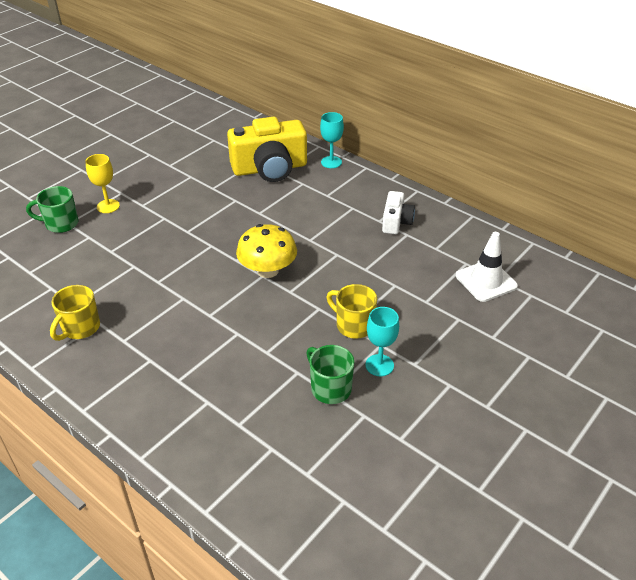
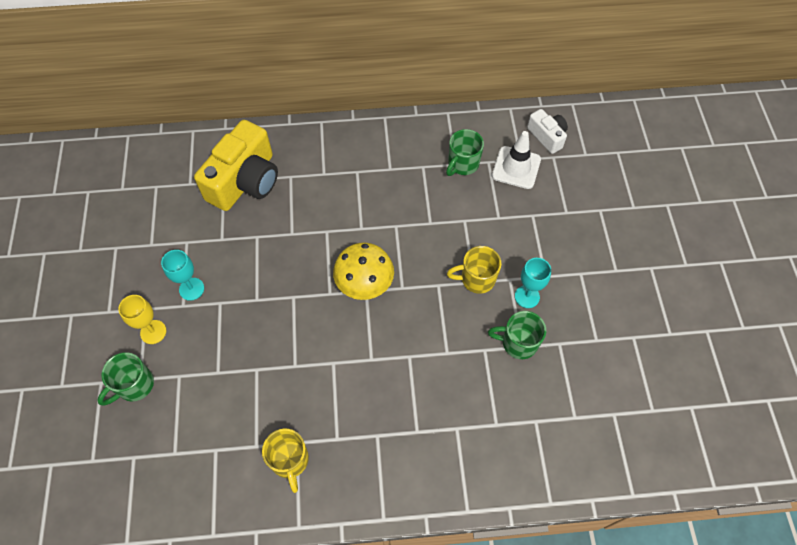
camera: 45 degrees left, 20 degrees up
turquoise goblet [320,112,344,168] -> turquoise goblet moved to [161,250,204,301]
white camera [382,191,415,234] -> white camera moved to [527,109,568,154]
none -> green mug [446,129,484,176]

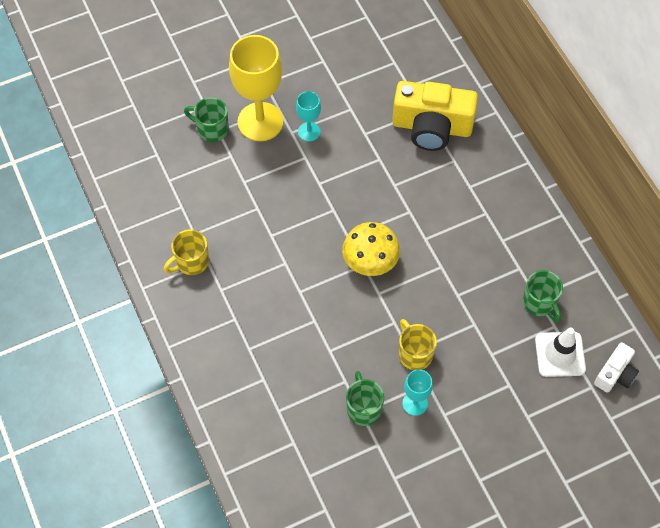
camera: 70 degrees right, 0 degrees up
yellow goblet [118,295,166,344] -> yellow goblet [229,35,283,141], size x2.04
green mug [446,129,484,176] -> green mug turned 135 degrees counterclockwise [523,270,563,322]

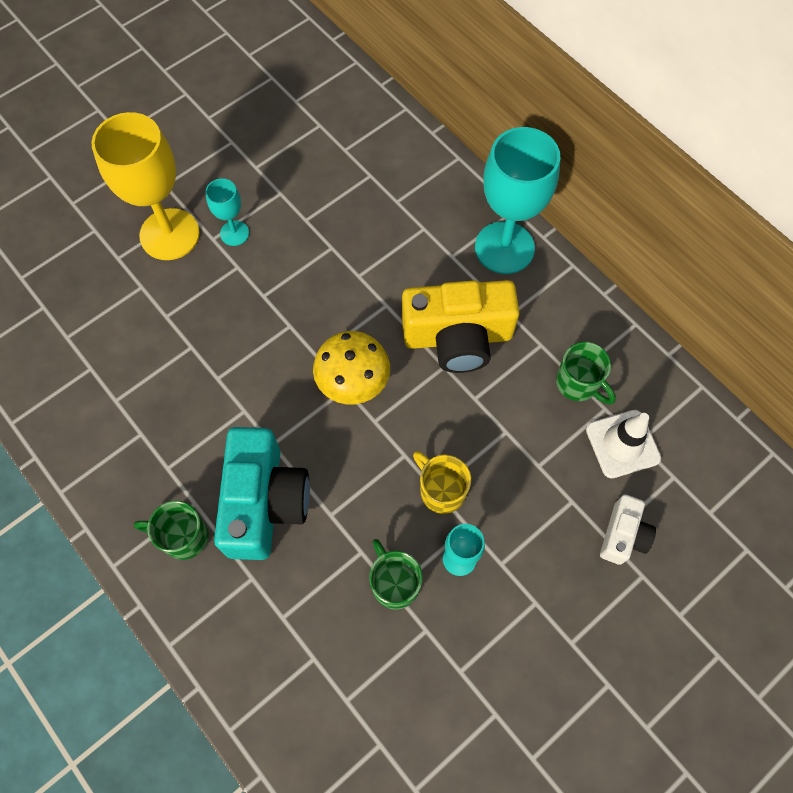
camera: 15 degrees left, 5 degrees up
yellow mug [164,229,209,275] -> none
green mug [184,97,229,142] -> green mug moved to [134,501,209,560]
yellow camera [392,81,478,151] -> yellow camera moved to [402,280,519,373]
white camera [594,342,639,393] -> white camera moved to [600,494,656,565]
none -> turquoise camera [214,427,310,560]
none -> turquoise goblet [475,127,560,274]

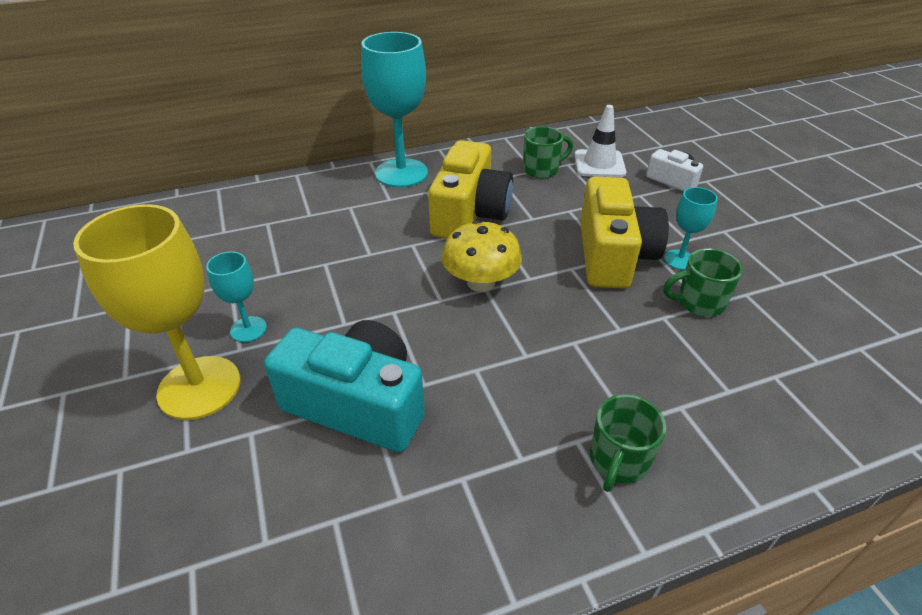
camera: 70 degrees left, 25 degrees down
turquoise camera [214,427,310,560] -> turquoise camera moved to [264,320,425,452]
yellow mug [413,451,471,514] -> yellow camera [580,176,669,288]

